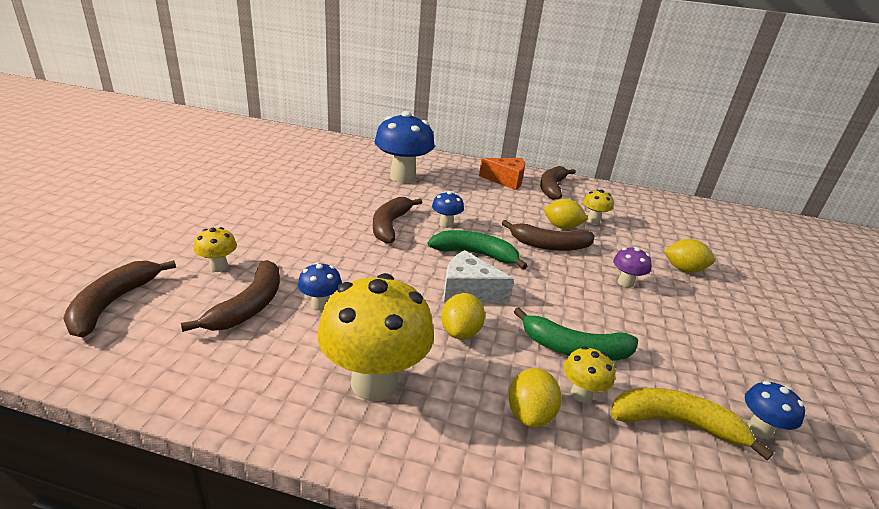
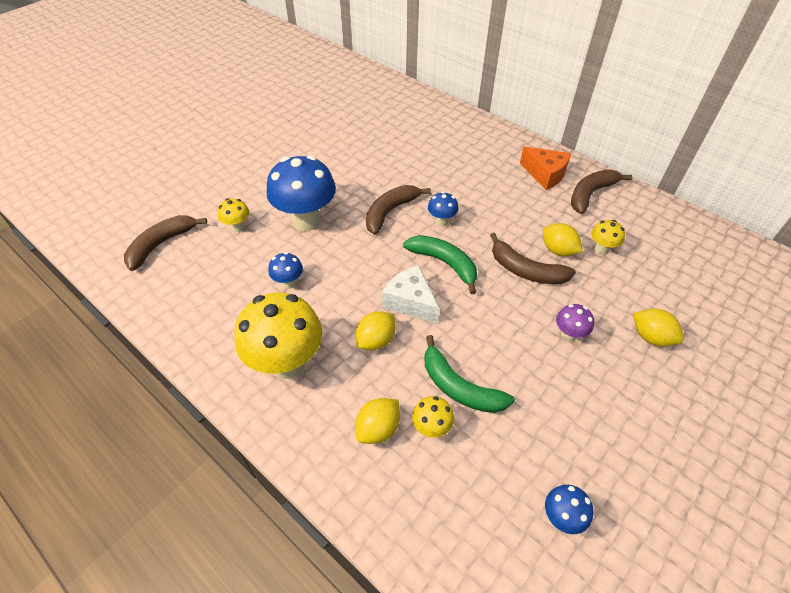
camera: 30 degrees right, 20 degrees up
brown banana [181,260,280,332] -> none
blue mushroom [375,111,435,183] -> blue mushroom moved to [267,155,336,231]
yellow banana [611,388,774,460] -> none

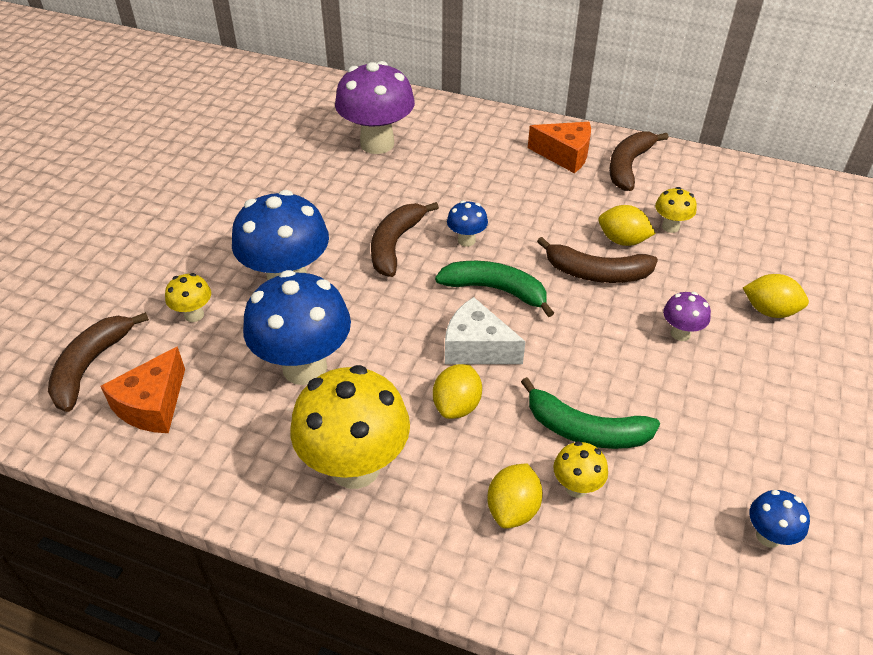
camera: 20 degrees left, 5 degrees down
blue mushroom [268,252,303,289] -> blue mushroom [243,270,351,385], size x2.16
none -> orange cheese [100,346,185,433]
none -> purple mushroom [335,61,415,154]

